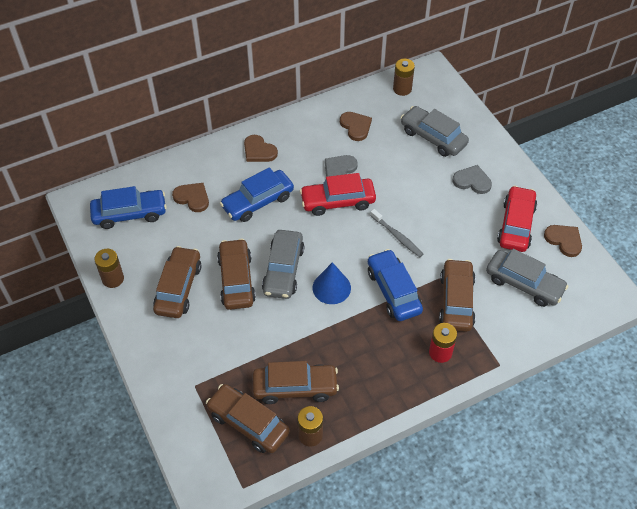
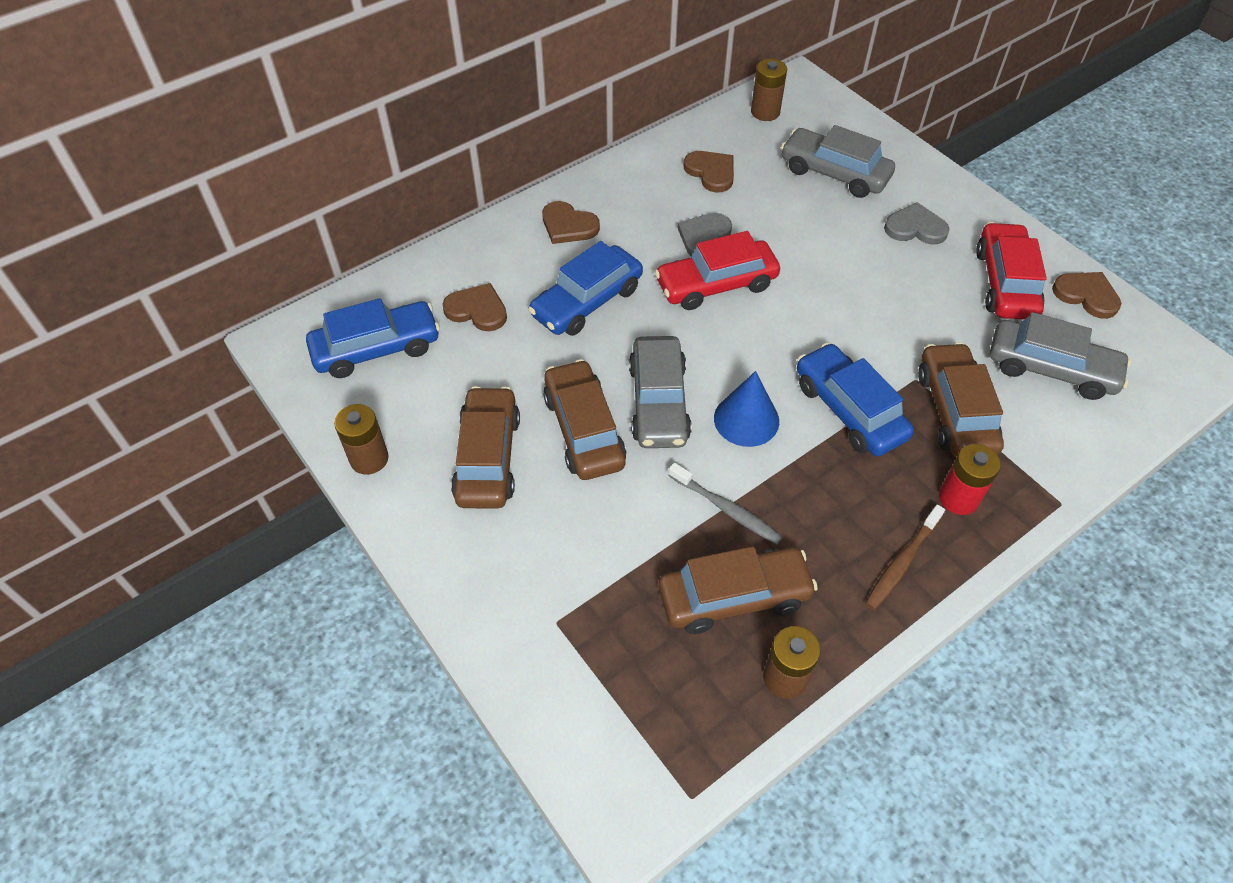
camera: 10 degrees left, 0 degrees up
brown car [206,384,290,453] -> none
grey toothbrush [370,209,423,257] -> grey toothbrush moved to [668,463,783,544]
none -> brown toothbrush [865,504,945,610]

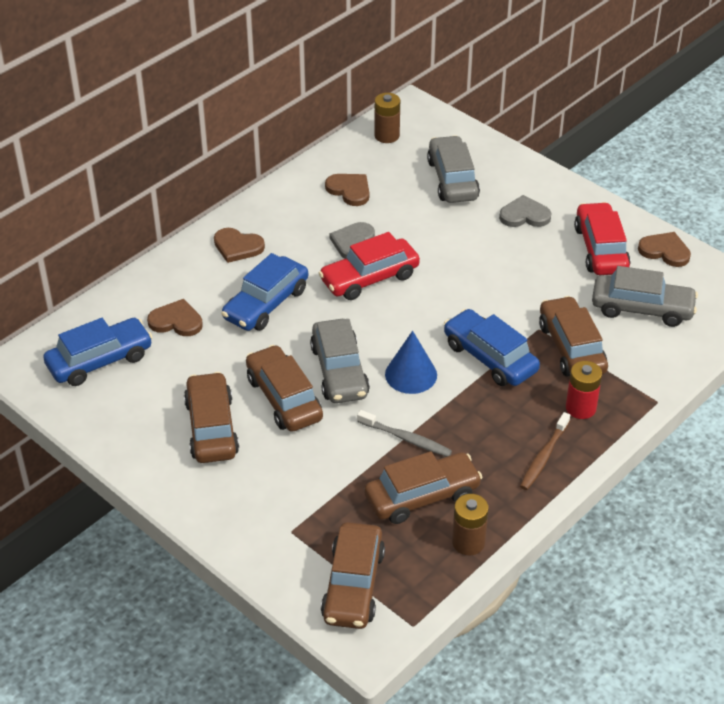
camera: 10 degrees left, 10 degrees down
brown battery [334,404,389,475] -> none
grey car [781,125,895,198] -> grey car turned 60 degrees clockwise [427,135,480,203]
none -> brown car [321,522,385,629]

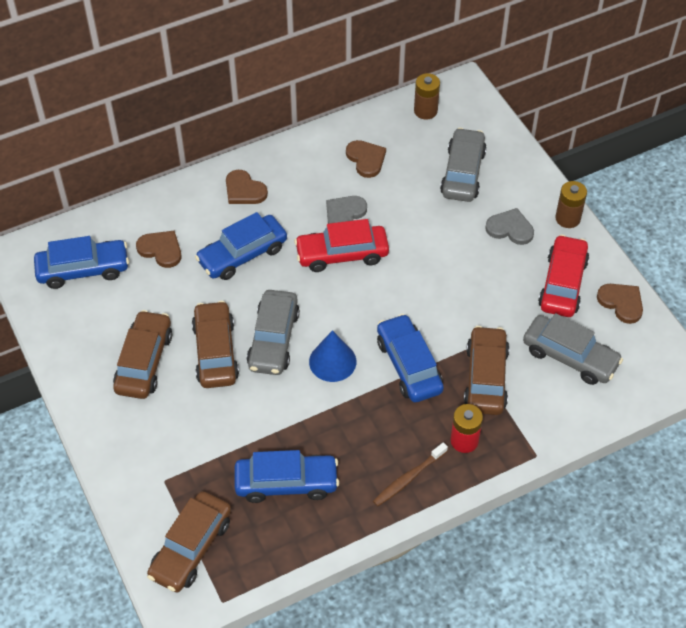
camera: 20 degrees right, 10 degrees up
grey toothbrush [357,410,452,456] -> none
brown car [364,451,483,524] -> blue car [235,450,339,503]
brown battery [452,494,489,555] -> brown battery moved to [555,181,587,228]

